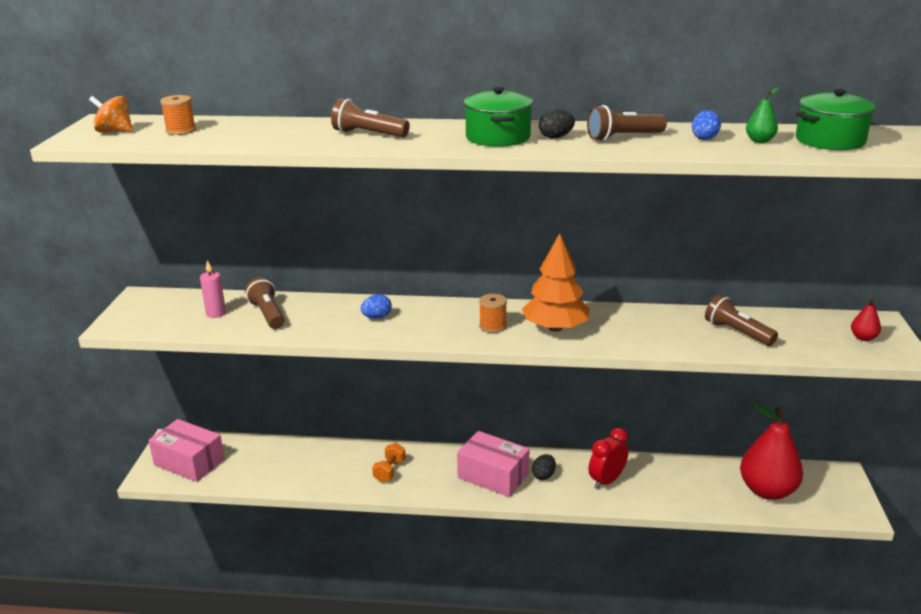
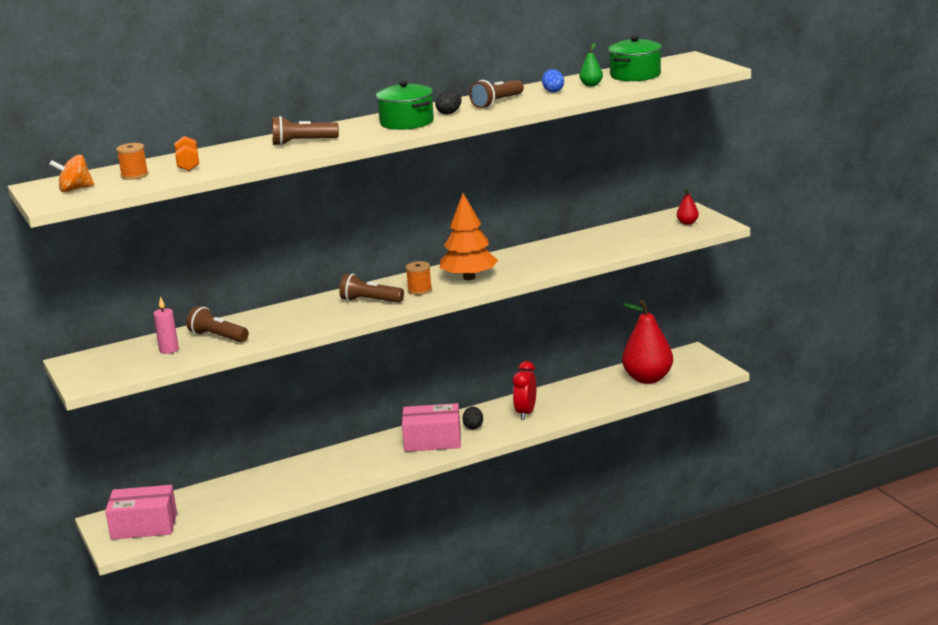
camera: 30 degrees left, 5 degrees down
blue egg [361,294,392,319] -> none
orange dumbbell [372,443,406,483] -> orange dumbbell moved to [174,136,199,171]
brown flashlight [705,295,778,346] -> brown flashlight moved to [339,274,404,303]

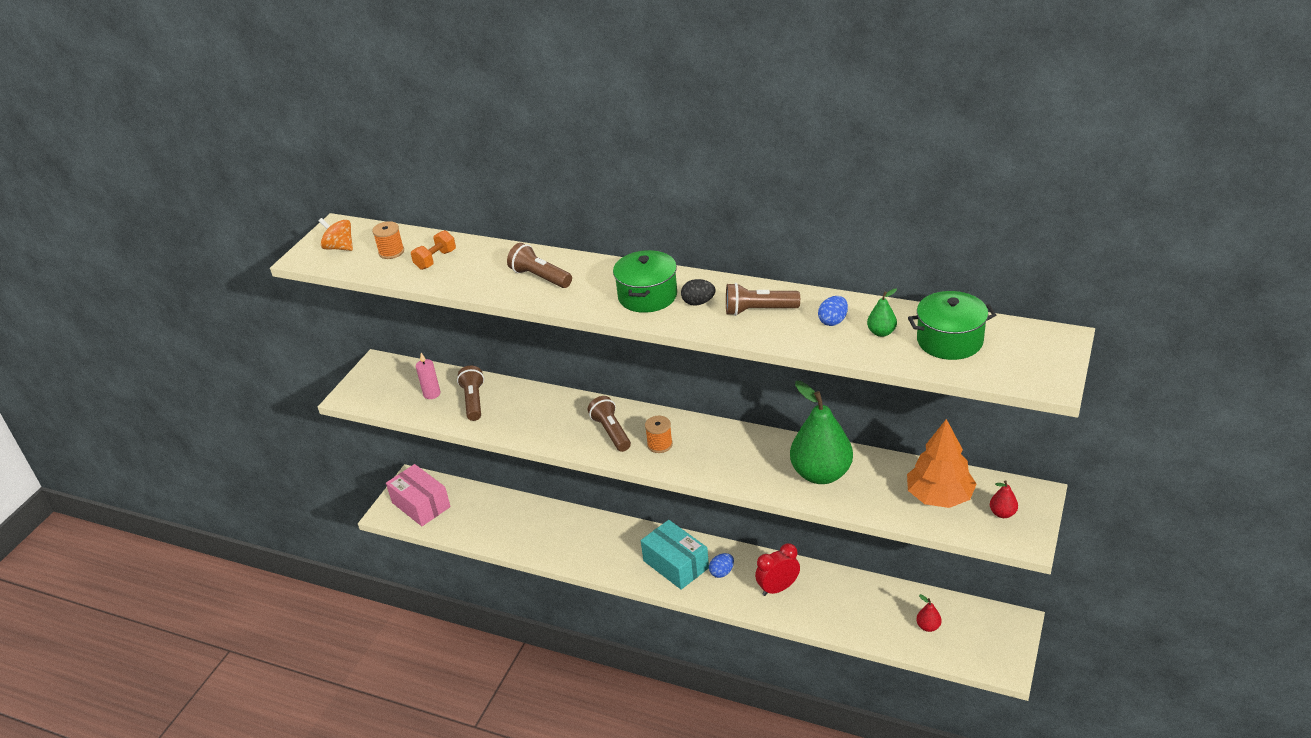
camera: 50 degrees right, 15 degrees up
pink box [402,403,461,452] -> turquoise box [641,520,709,590]
orange tree [440,193,498,280] -> orange tree moved to [907,419,977,508]
black egg [463,406,483,430] -> blue egg [709,553,734,578]
red pear [622,300,673,384] -> red pear [916,594,942,632], size x0.42
none -> green pear [790,381,853,484]

